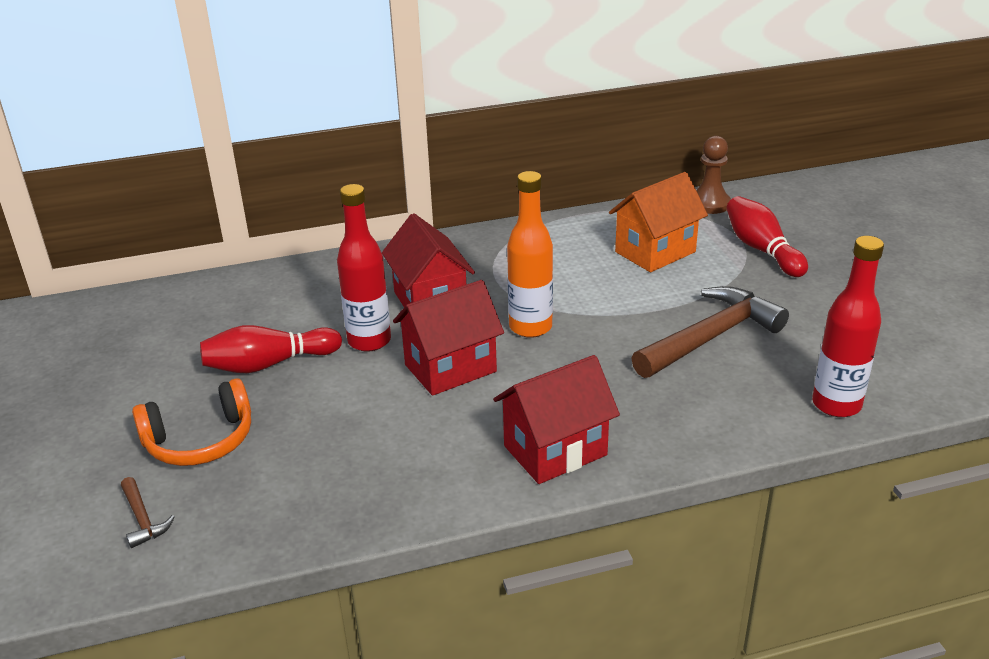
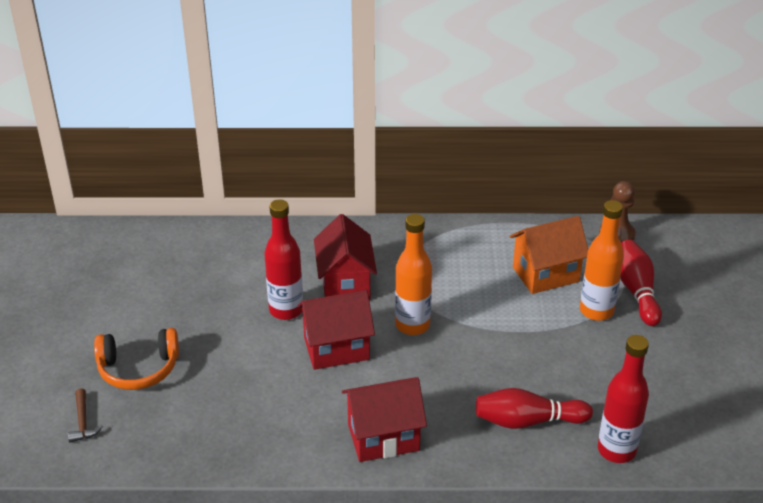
camera: 15 degrees right, 5 degrees up
red bowling pin [200,325,342,373] -> red bowling pin moved to [476,388,593,429]
brown hammer [631,286,789,378] -> none
none -> orange bottle [580,200,624,321]

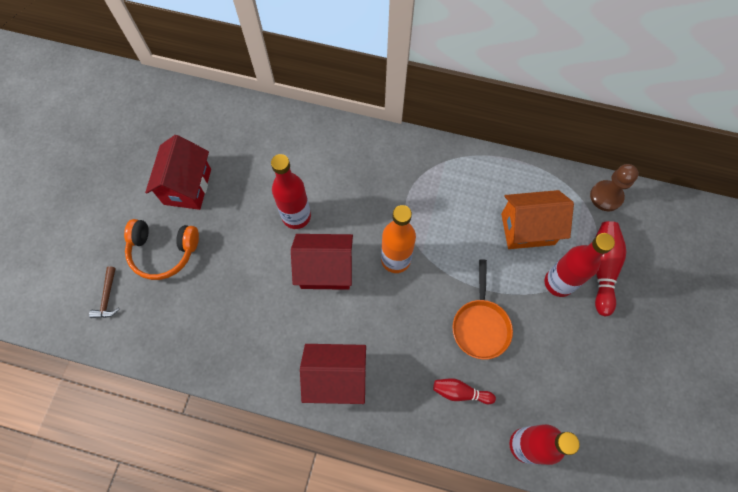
camera: 15 degrees right, 30 degrees up
red house [314,214,377,300] -> red house moved to [145,135,211,210]
red bowling pin [476,388,593,429] -> red bowling pin [433,378,496,404], size x0.62
orange bottle [580,200,624,321] -> red bottle [545,233,615,297]
none -> orange pan [452,259,513,360]

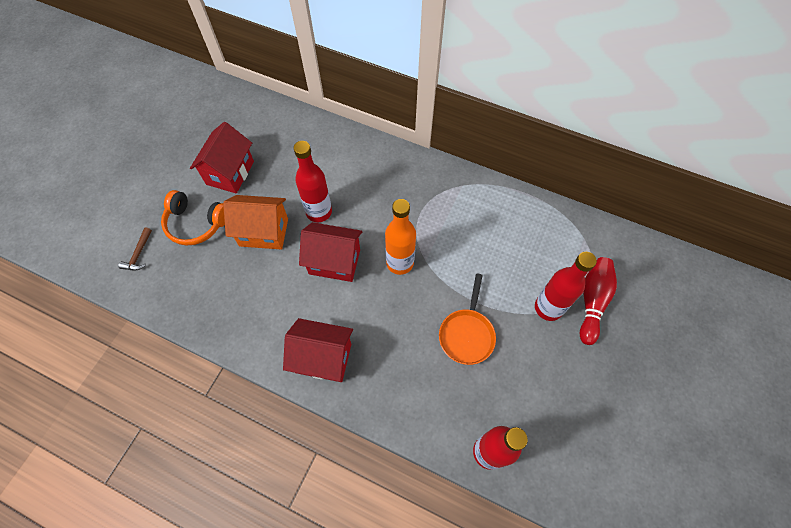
camera: 10 degrees right, 5 degrees down
red bowling pin [433,378,496,404] -> none
orange house [501,190,574,249] -> orange house moved to [223,195,288,249]
brown pawn [590,164,639,211] -> none

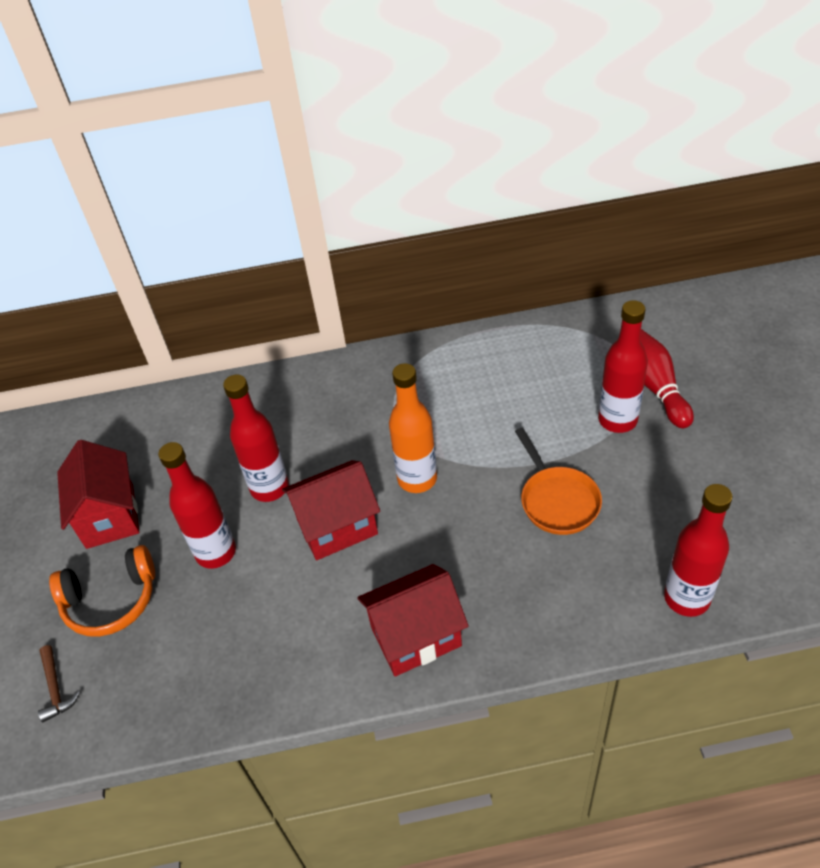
camera: 30 degrees left, 15 degrees down
orange house [223,195,288,249] -> red bottle [158,442,236,569]

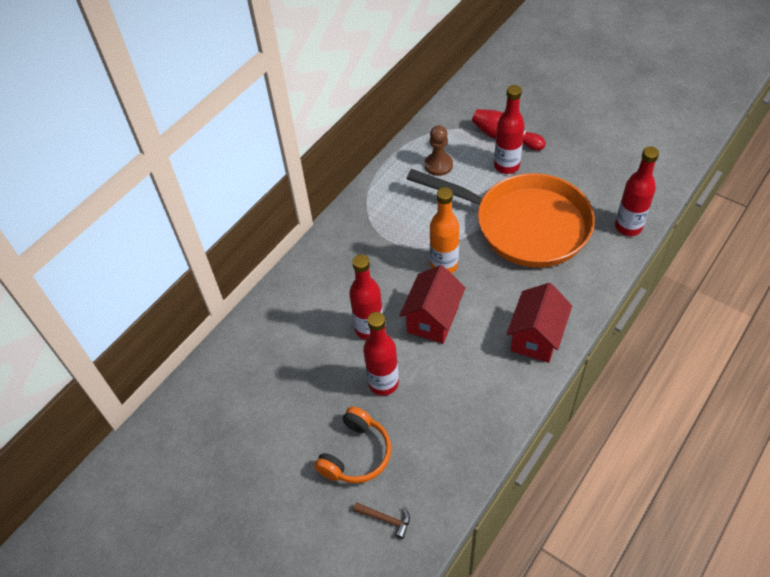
camera: 45 degrees left, 5 degrees up
red house [57,440,139,549] -> none
orange pan [515,428,602,535] -> orange pan [407,169,595,268], size x2.20
none -> brown pawn [424,125,453,176]

